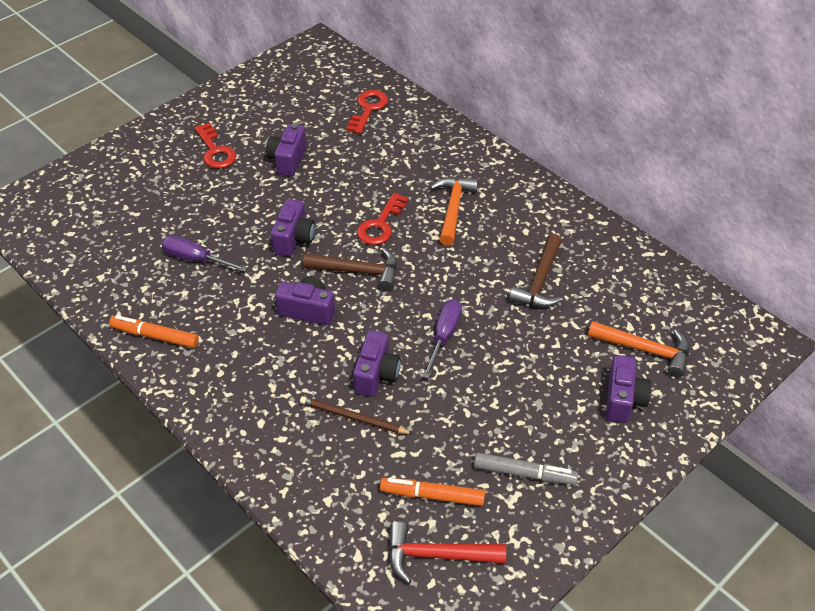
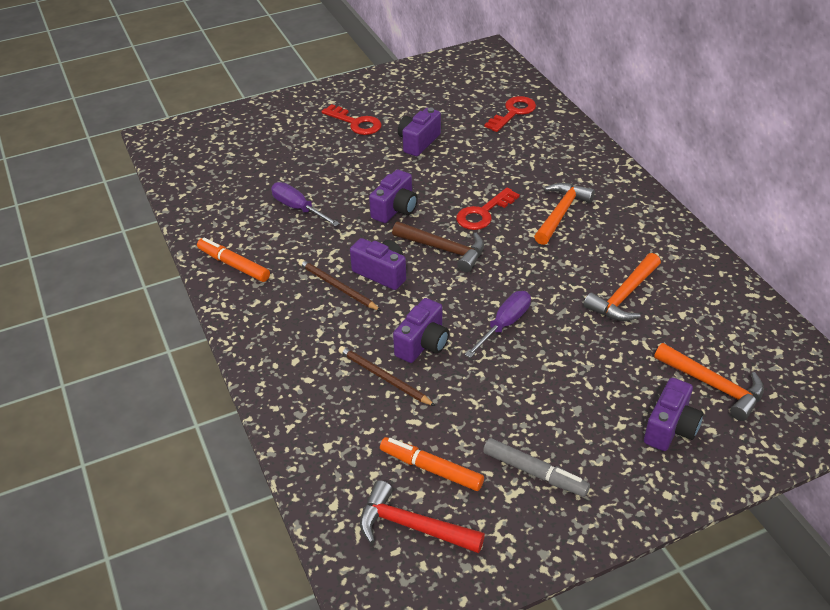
camera: 20 degrees right, 5 degrees down
red key [194,123,236,169] -> red key turned 45 degrees counterclockwise [321,104,382,135]
brown hammer [509,234,563,308] -> orange hammer [583,253,661,321]
none -> brown pencil [298,259,381,311]

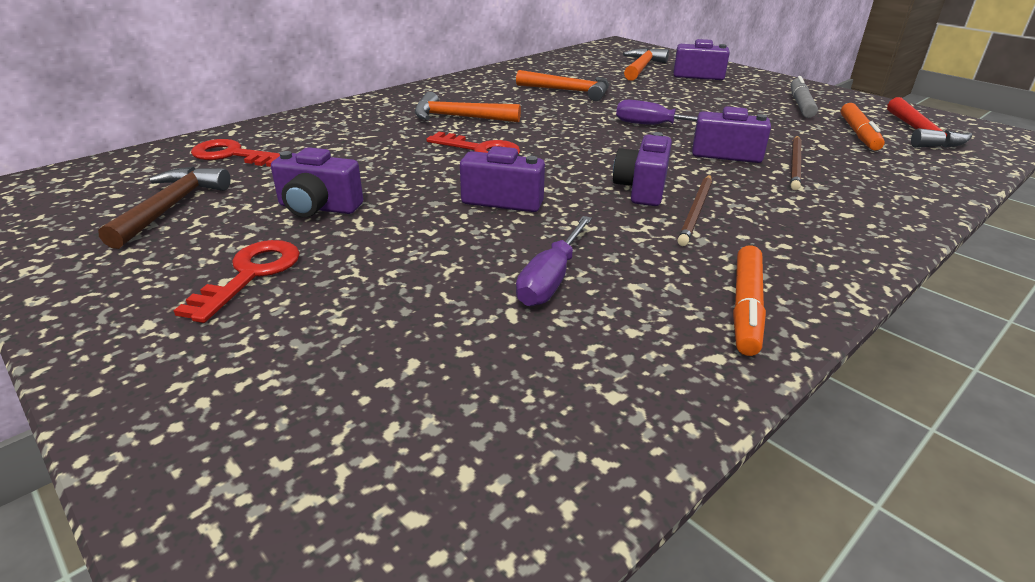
camera: 110 degrees left, 10 degrees down
brown hammer [392,221,484,272] -> brown hammer moved to [98,167,231,249]

